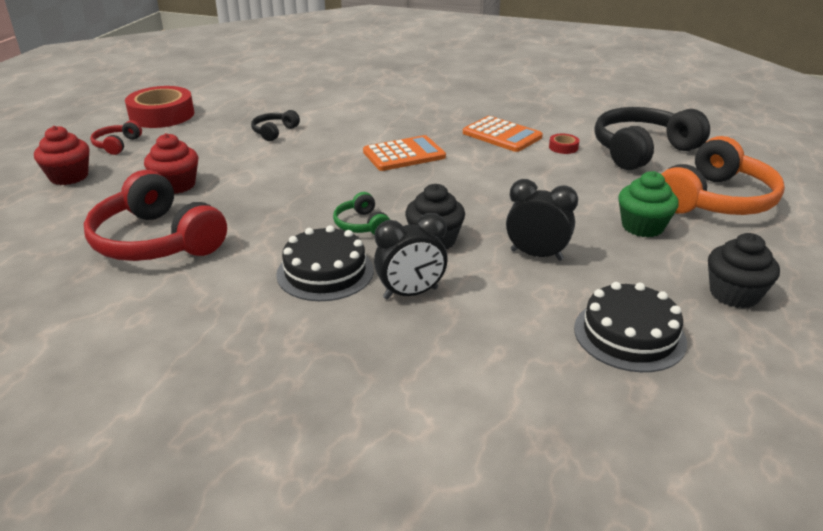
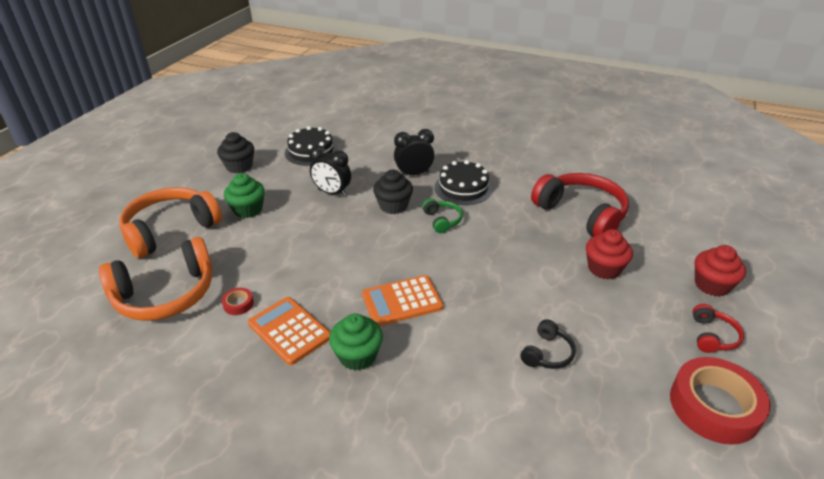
camera: 175 degrees left, 5 degrees up
black headphones [594,107,710,170] -> orange headphones [99,237,213,321]
none -> green cupcake [329,314,383,371]

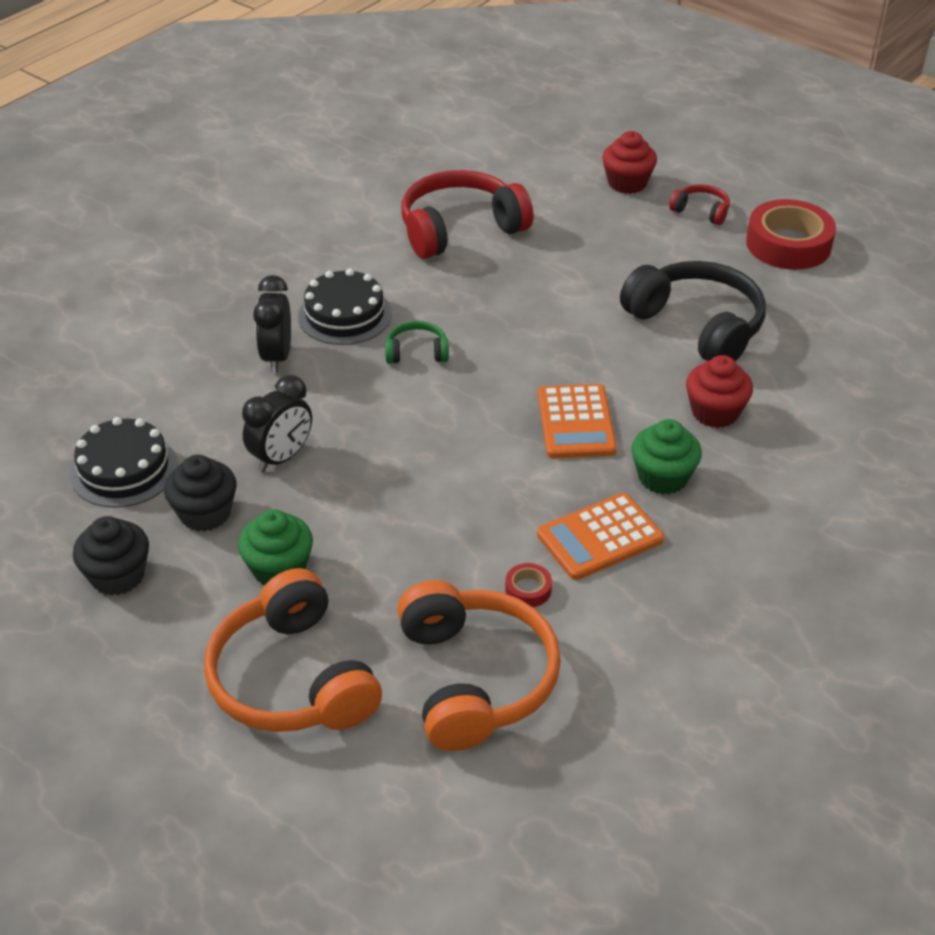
camera: 75 degrees left, 5 degrees up
black cupcake [373,170,413,214] -> black cupcake moved to [164,455,236,532]
black headphones [521,319,576,369] -> black headphones [620,261,766,362], size x2.14
red cupcake [586,229,633,279] -> red cupcake moved to [686,355,753,428]

